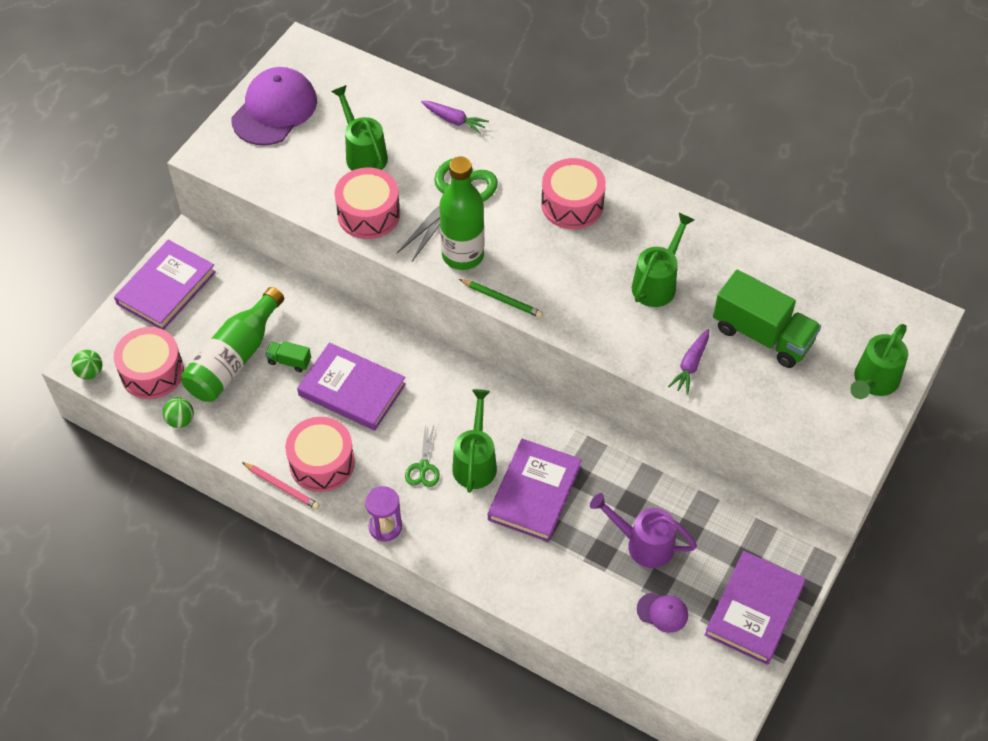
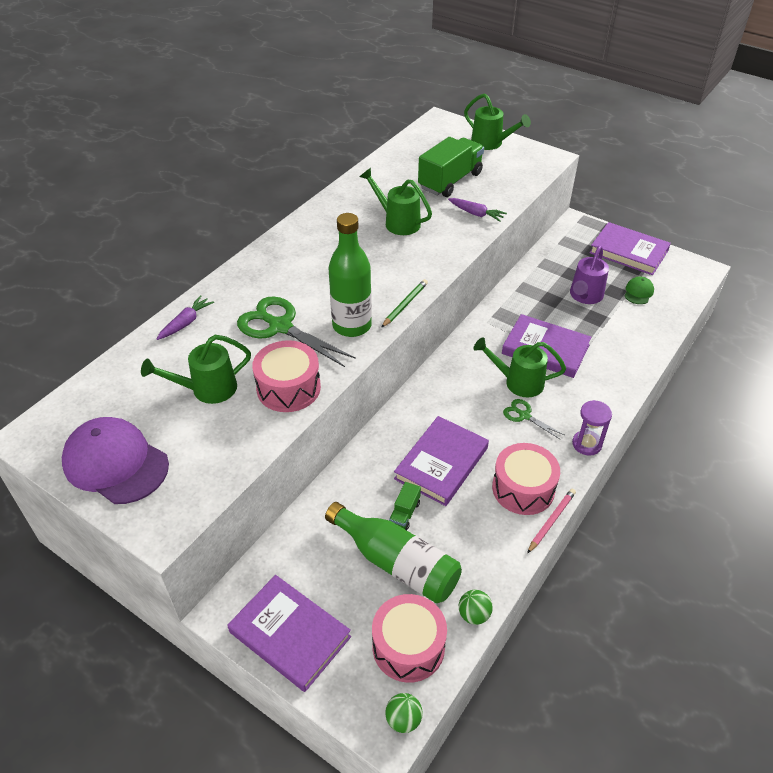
camera: 85 degrees left, 10 degrees down
green scissors [405,426,440,487] -> green scissors turned 150 degrees counterclockwise [503,399,564,440]
pink drum [541,158,606,229] -> none
purple cap [637,592,688,633] -> green cap [625,276,654,304]

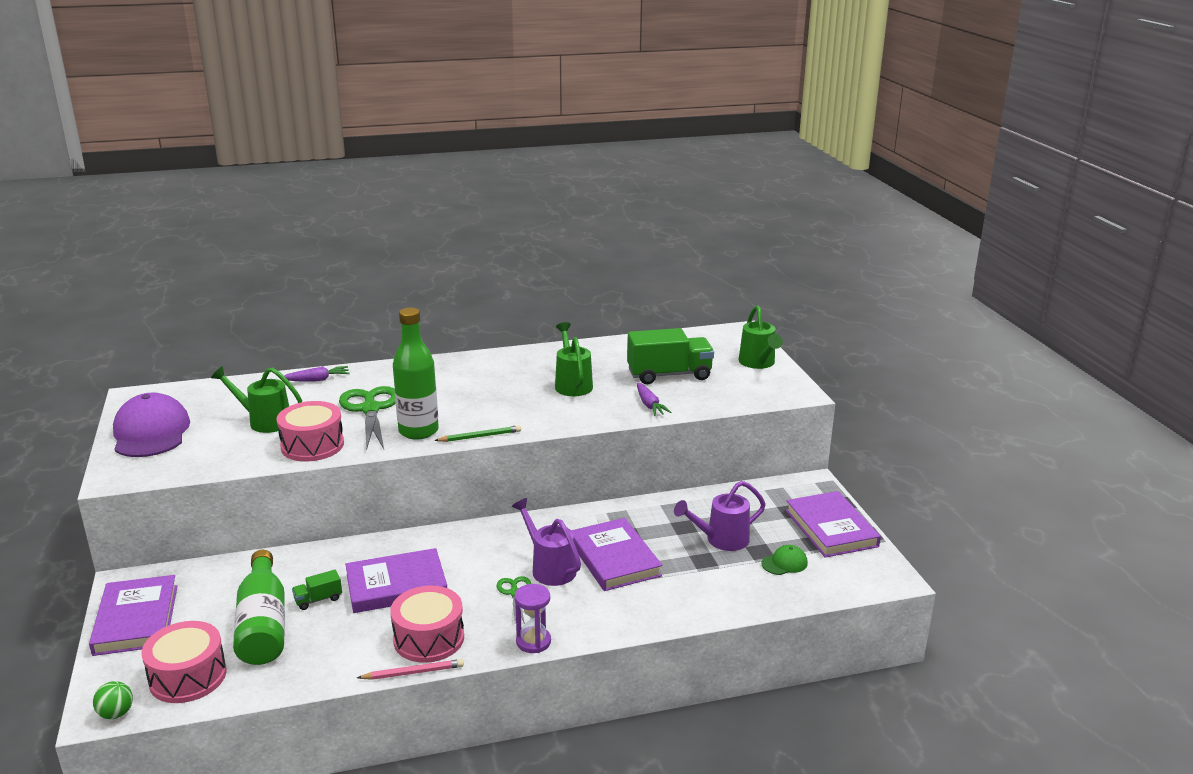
camera: 40 degrees right, 20 degrees down
green ball [459,590,493,625] -> none
green watering can [473,338,566,397] -> purple watering can [512,498,581,586]

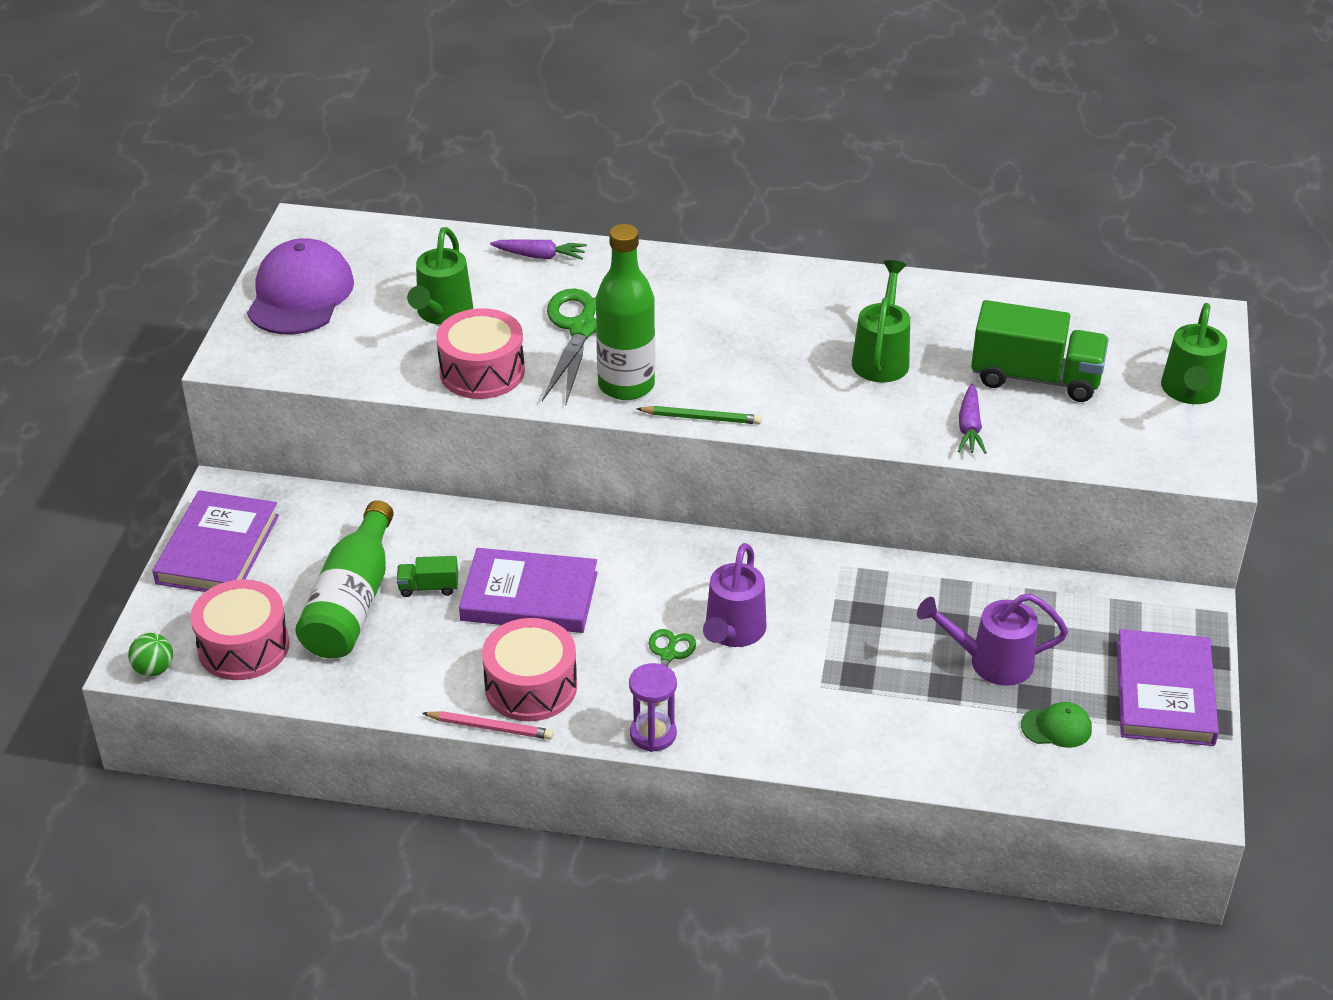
camera: 25 degrees right, 15 degrees up
green watering can [211,366,302,433] -> green watering can turned 120 degrees counterclockwise [407,227,473,325]
purple watering can [512,498,581,586] -> purple watering can turned 150 degrees counterclockwise [703,543,767,647]
purple book [571,518,662,591] -> none

